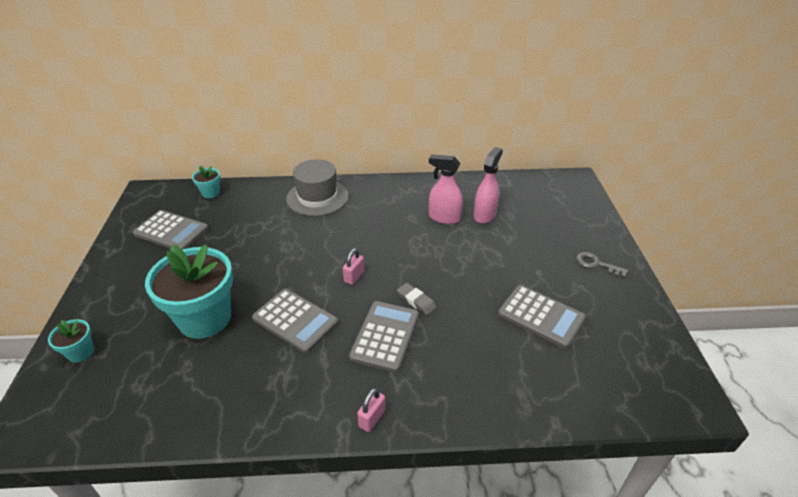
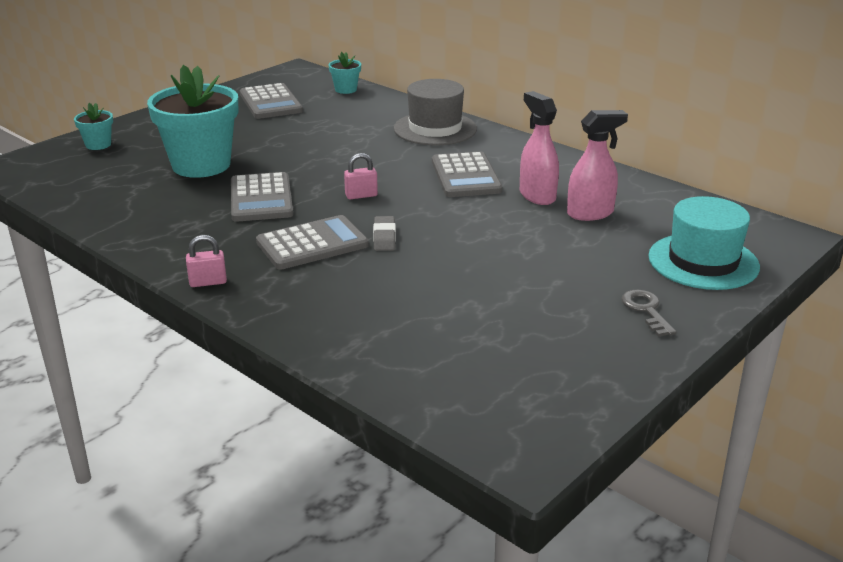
camera: 45 degrees right, 10 degrees down
grey calculator [498,285,586,348] -> grey calculator moved to [432,152,502,197]
none -> turquoise hat [648,196,760,290]

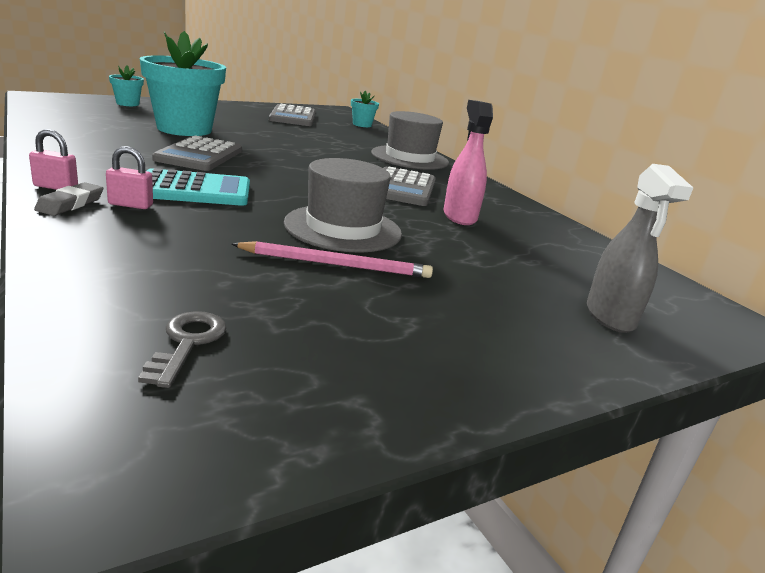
camera: 15 degrees right, 5 degrees down
grey calculator [256,215,369,269] -> turquoise calculator [147,168,250,206]
pink padlock [344,153,378,199] -> pink padlock moved to [106,146,153,209]
grey eraser [373,216,396,251] -> grey eraser moved to [34,182,103,216]
pink spray bottle [567,110,628,221] -> none
grey key [621,290,676,337] -> grey key moved to [138,311,227,388]
turquoise hat [648,196,760,290] -> grey spray bottle [587,164,693,333]
none -> pink pencil [231,241,433,278]
none -> grey hat [284,158,402,253]

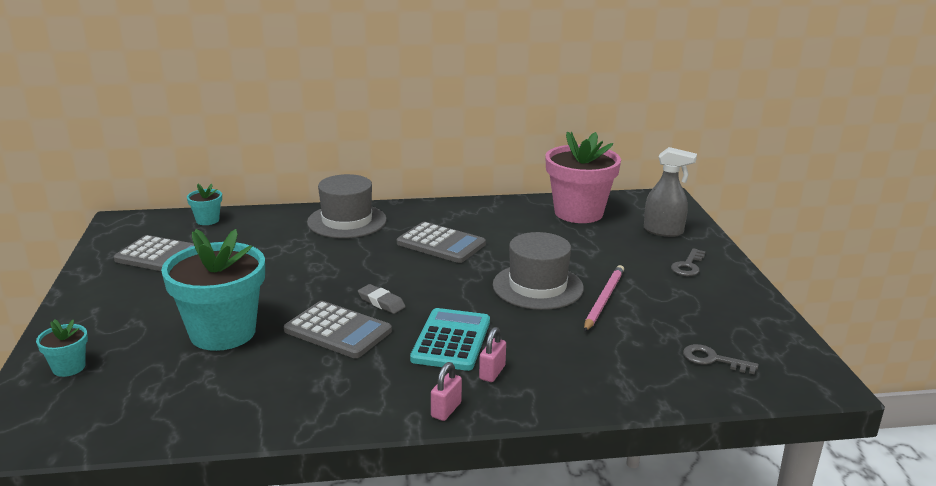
camera: 65 degrees left, 0 degrees up
grey eraser [34,182,103,216] -> grey eraser moved to [358,284,406,314]
pink spray bottle [443,100,493,225] -> none
none -> pink flower pot [545,132,621,223]
none -> grey key [671,248,705,276]

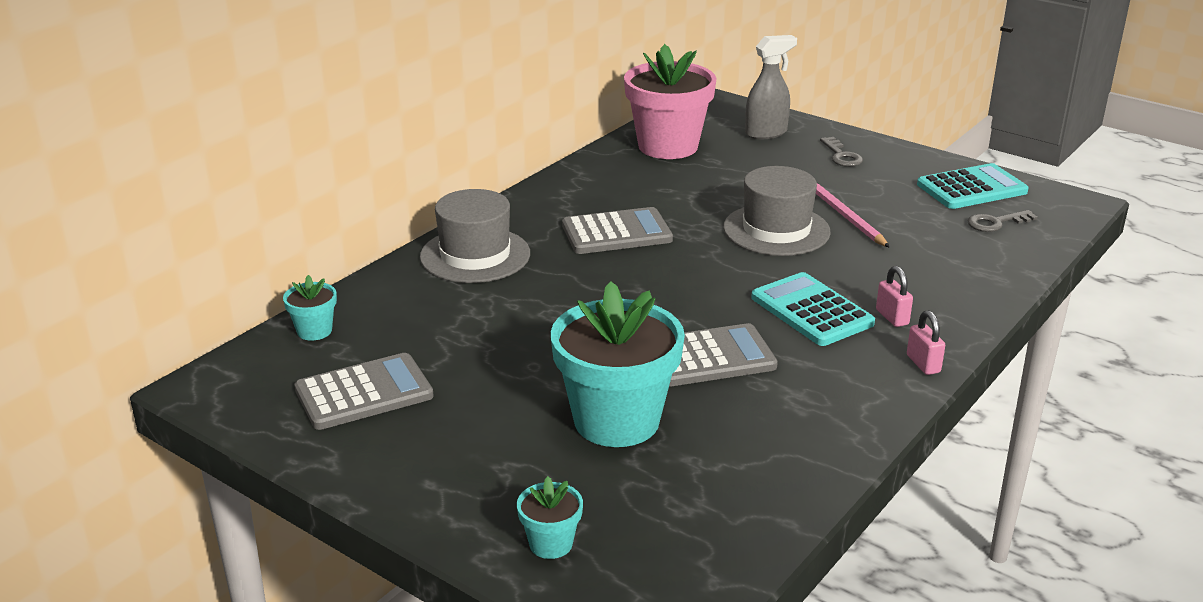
camera: 45 degrees left, 5 degrees up
grey eraser [358,284,406,314] -> none
none -> turquoise calculator [917,163,1029,209]

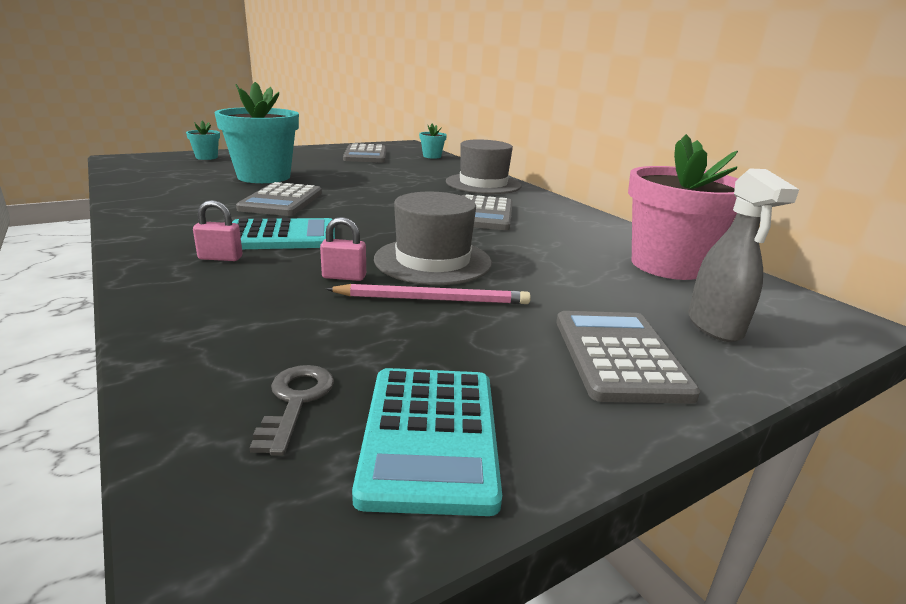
camera: 110 degrees right, 5 degrees down
grey key [820,137,863,167] -> grey calculator [556,311,700,404]
pink padlock [907,310,945,375] -> pink padlock moved to [320,217,366,281]

